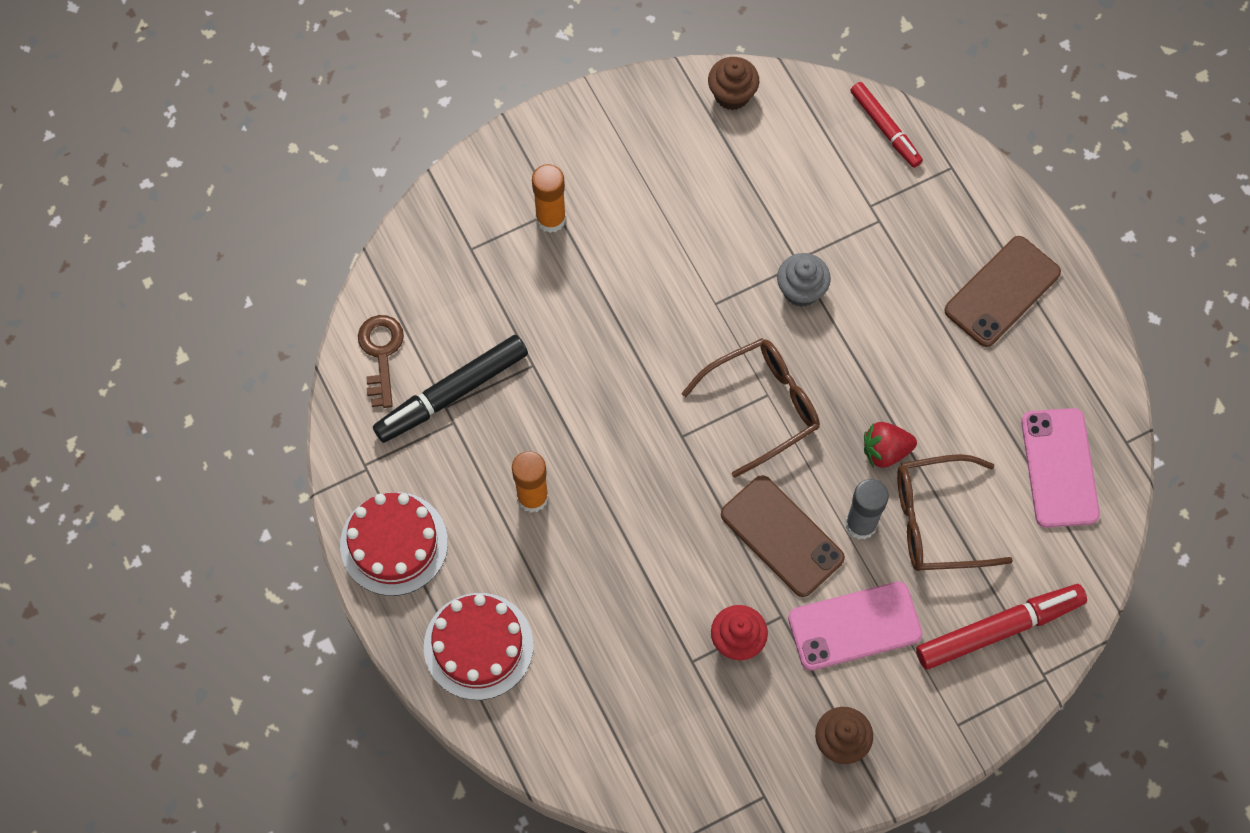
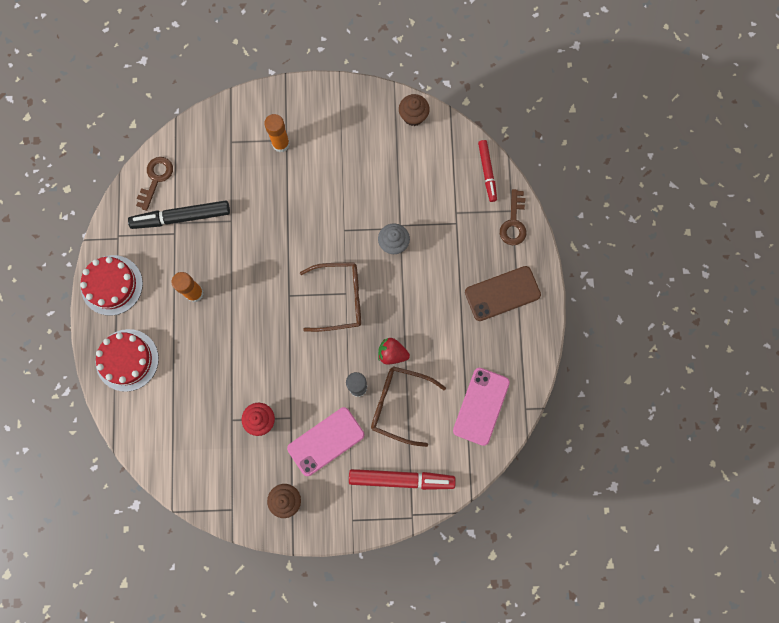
camera: 25 degrees right, 10 degrees up
brown phone [721,475,845,597] -> none
pink phone [788,582,923,671] -> pink phone turned 45 degrees counterclockwise [287,407,364,476]
none -> brown key [500,189,526,245]

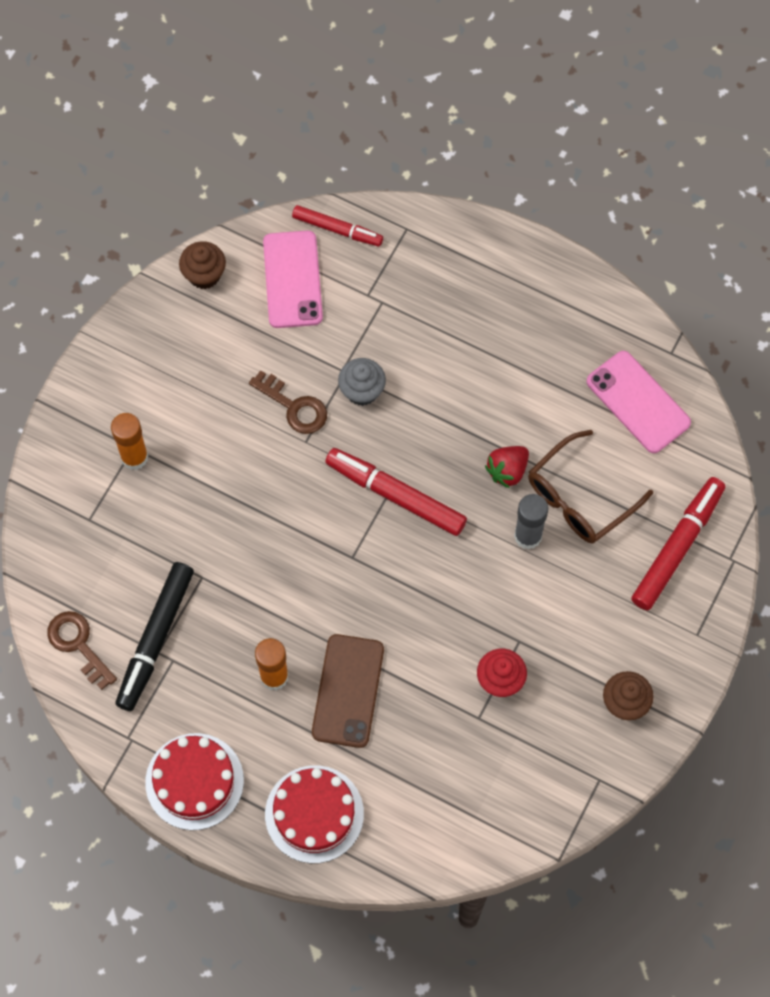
camera: 60 degrees left, 10 degrees down
pink phone [287,407,364,476] -> pink phone moved to [263,230,323,328]
brown glasses [300,262,361,332] -> red marker [325,448,467,536]
brown phone [465,266,541,321] -> brown phone moved to [312,634,384,748]
brown key [500,189,526,245] -> brown key moved to [249,370,327,434]

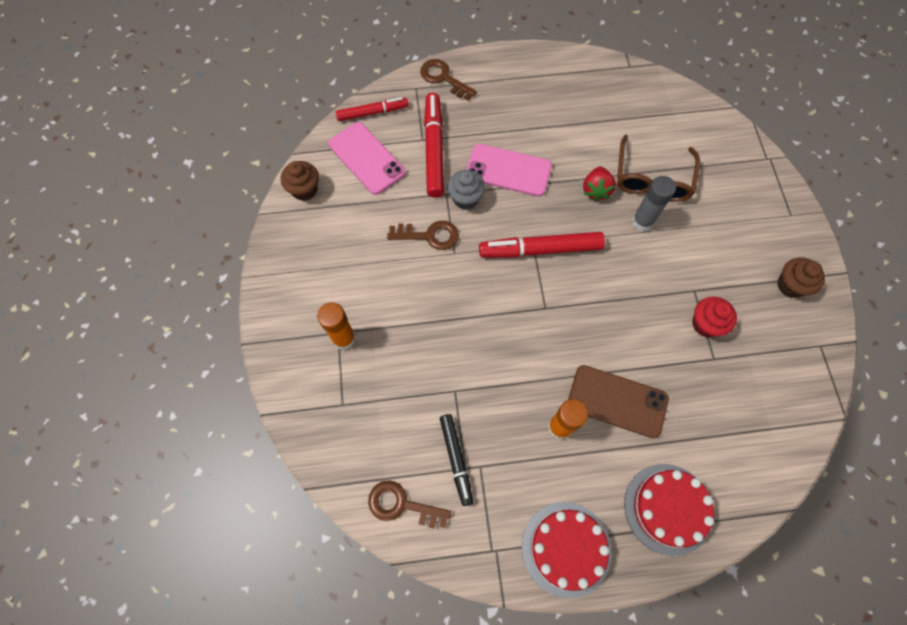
camera: 35 degrees left, 0 degrees up
black marker [116,562,194,711] -> black marker [440,414,473,506], size x0.64
brown phone [312,634,384,748] -> brown phone turned 45 degrees counterclockwise [568,365,669,438]
pink phone [586,351,691,453] -> pink phone moved to [466,144,552,197]
red marker [631,477,725,610] -> red marker moved to [424,93,444,198]
none -> brown key [420,59,477,100]

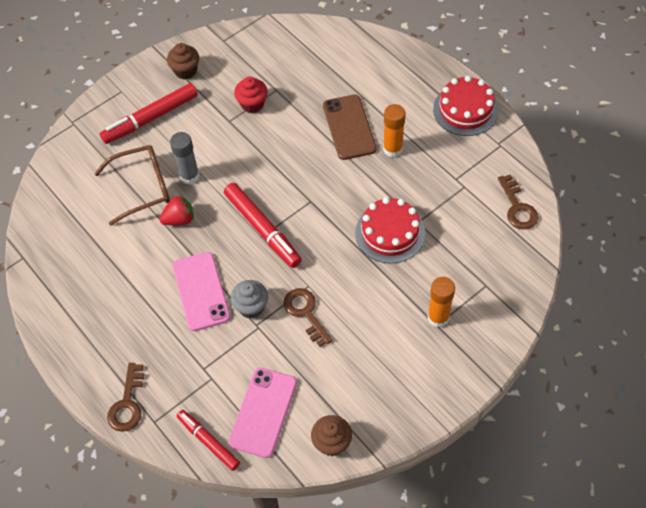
camera: 120 degrees left, 10 degrees down
red marker [424,93,444,198] -> red marker moved to [100,83,198,144]
black marker [440,414,473,506] -> none
red cake [624,464,714,556] -> red cake moved to [355,197,425,263]

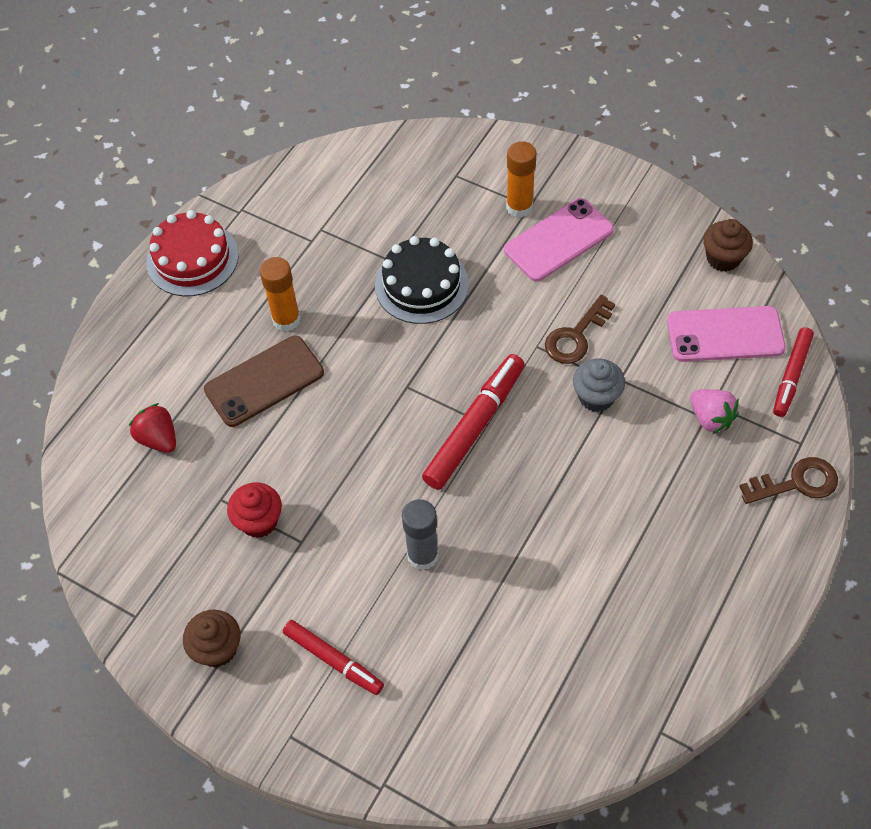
camera: 110 degrees left, 0 degrees up
brown glasses [94,145,170,225] -> none
red marker [100,83,198,144] -> red marker [283,620,384,695], size x0.64
red strawberry [159,195,194,225] -> red strawberry moved to [129,403,176,453]
pink phone [172,252,231,331] -> pink phone moved to [504,198,614,282]
red cake [355,197,425,263] -> black cake [375,236,469,324]
brown key [498,175,538,230] -> none
none -> pink strawberry [690,389,739,434]

